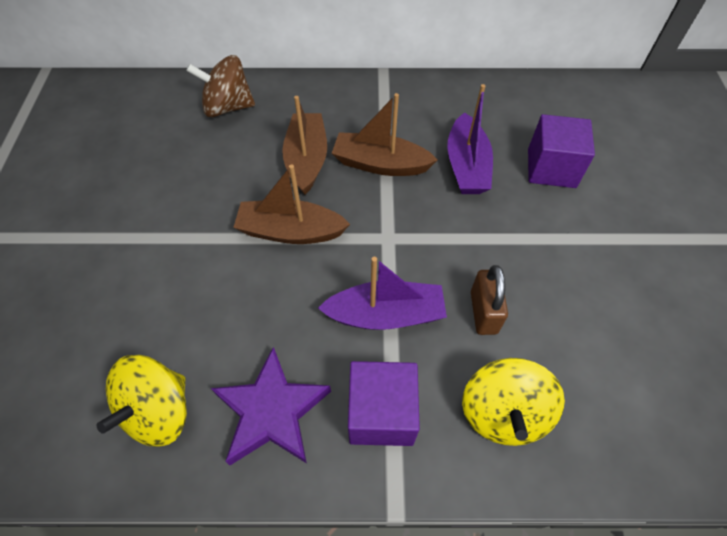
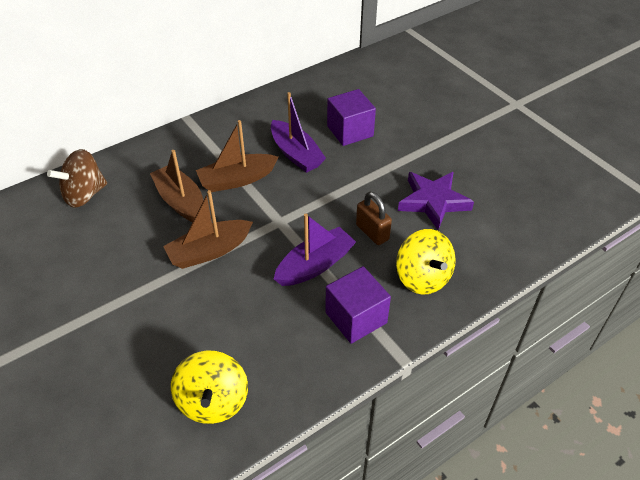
camera: 35 degrees left, 10 degrees down
purple star [211,347,331,465] -> purple star moved to [398,172,474,230]

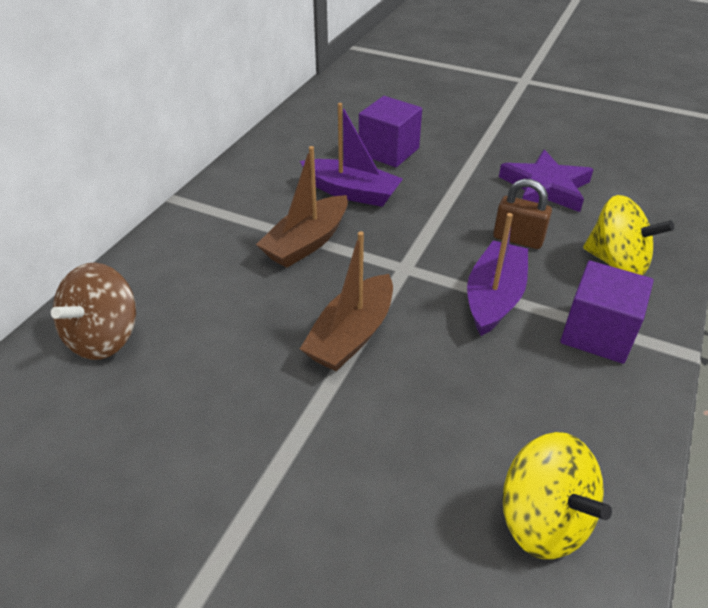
camera: 30 degrees left, 5 degrees down
brown boat [150,150,203,222] -> none

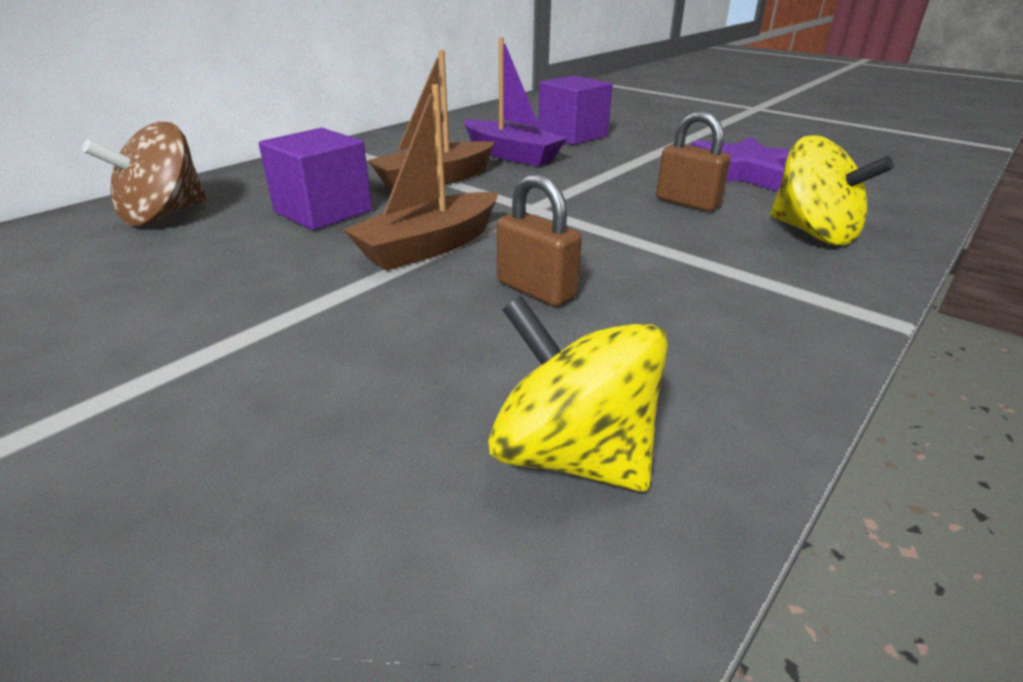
camera: 15 degrees right, 10 degrees down
purple boat [467,213,528,336] -> none
yellow spinning top [503,432,612,559] -> yellow spinning top turned 150 degrees clockwise [488,296,668,492]
purple cube [560,260,654,364] -> purple cube moved to [259,128,372,230]
none -> brown padlock [497,173,582,306]

